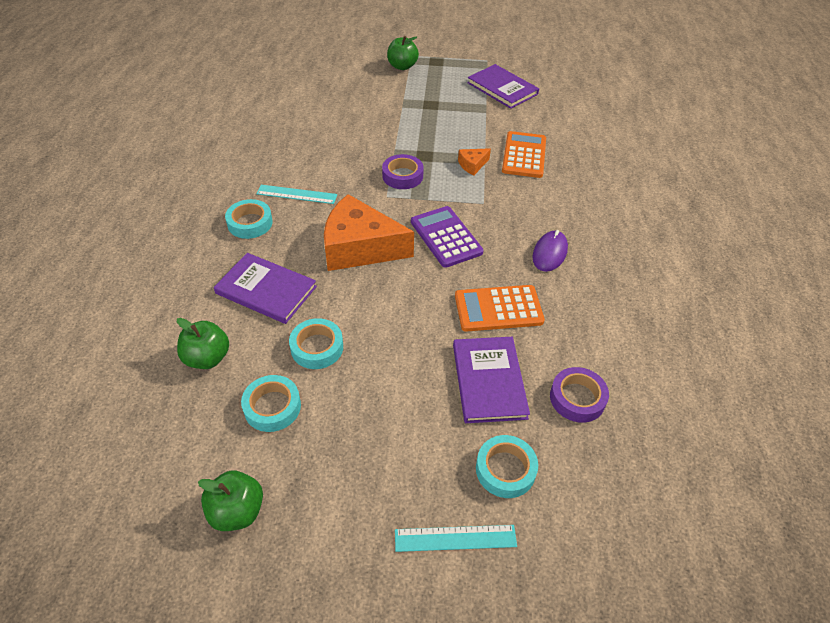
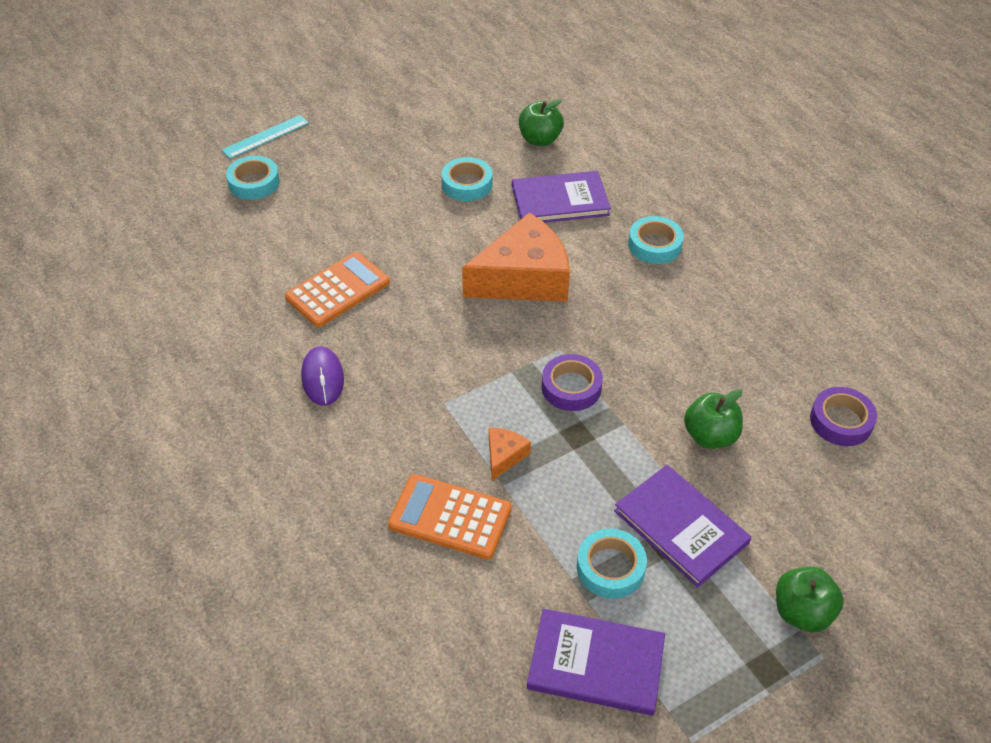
camera: 145 degrees right, 0 degrees up
green apple [198,470,263,531] -> green apple moved to [684,389,743,449]
turquoise tape [241,375,301,432] -> turquoise tape moved to [577,528,647,599]
turquoise ruler [256,185,337,204] -> none
purple calculator [411,206,484,268] -> none
purple book [453,337,530,423] -> purple book moved to [614,465,751,587]
orange calculator [502,131,546,178] -> orange calculator turned 135 degrees clockwise [388,474,512,559]
purple tape [550,367,609,423] -> purple tape moved to [810,387,877,446]

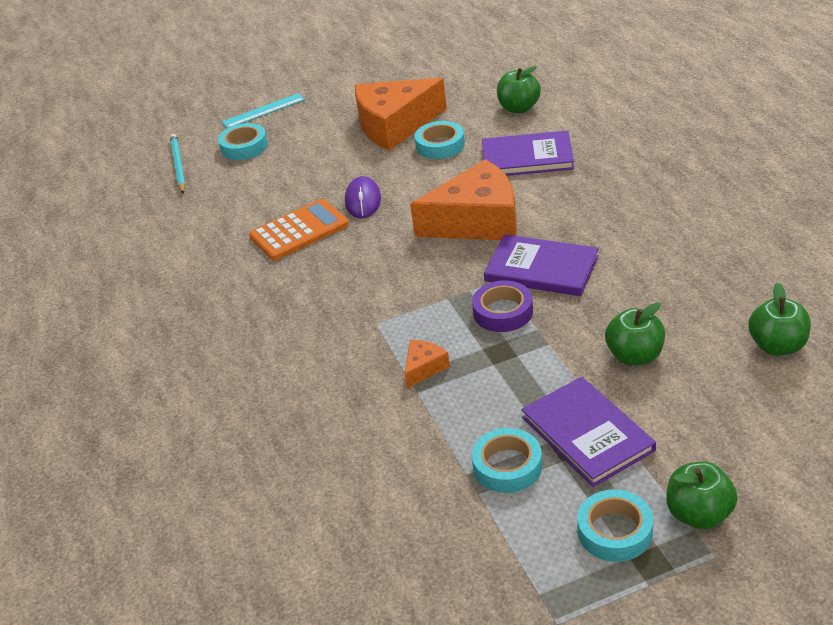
camera: 15 degrees right, 10 degrees down
purple mouse [301,346,344,406] -> purple mouse moved to [345,176,381,218]
orange calculator [388,474,512,559] -> none
purple book [527,609,665,716] -> purple book moved to [484,234,599,296]
turquoise tape [628,216,684,264] -> turquoise tape moved to [577,489,653,562]
purple tape [810,387,877,446] -> green apple [748,282,811,355]
none -> turquoise pencil [170,134,186,193]
none -> orange cheese [355,78,447,151]

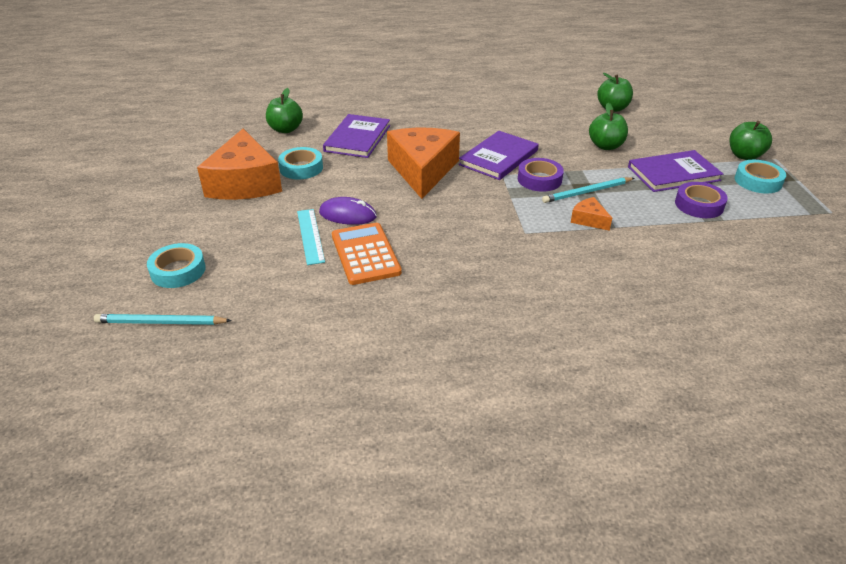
camera: 80 degrees left, 0 degrees up
turquoise ruler [222,93,305,128] -> turquoise ruler moved to [297,209,325,265]
turquoise tape [472,428,542,493] -> purple tape [675,182,728,218]
none -> turquoise pencil [542,177,634,203]

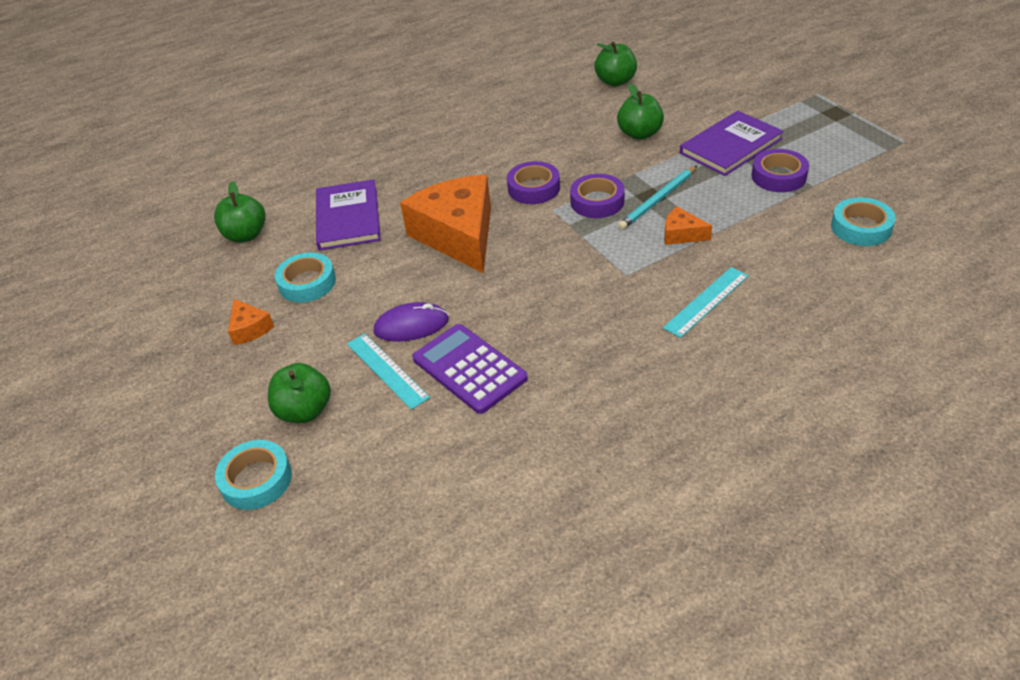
camera: 20 degrees left, 5 degrees up
turquoise pencil [94,314,232,325] -> none
orange cheese [197,129,282,200] -> orange cheese [228,299,274,345], size x0.43
orange calculator [332,223,402,285] -> purple calculator [412,324,528,414]
purple book [459,131,539,180] -> purple tape [507,161,560,204]
green apple [729,121,772,160] -> green apple moved to [268,363,331,423]
turquoise tape [735,160,786,194] -> turquoise tape moved to [831,197,896,246]
none -> turquoise ruler [663,267,749,338]

